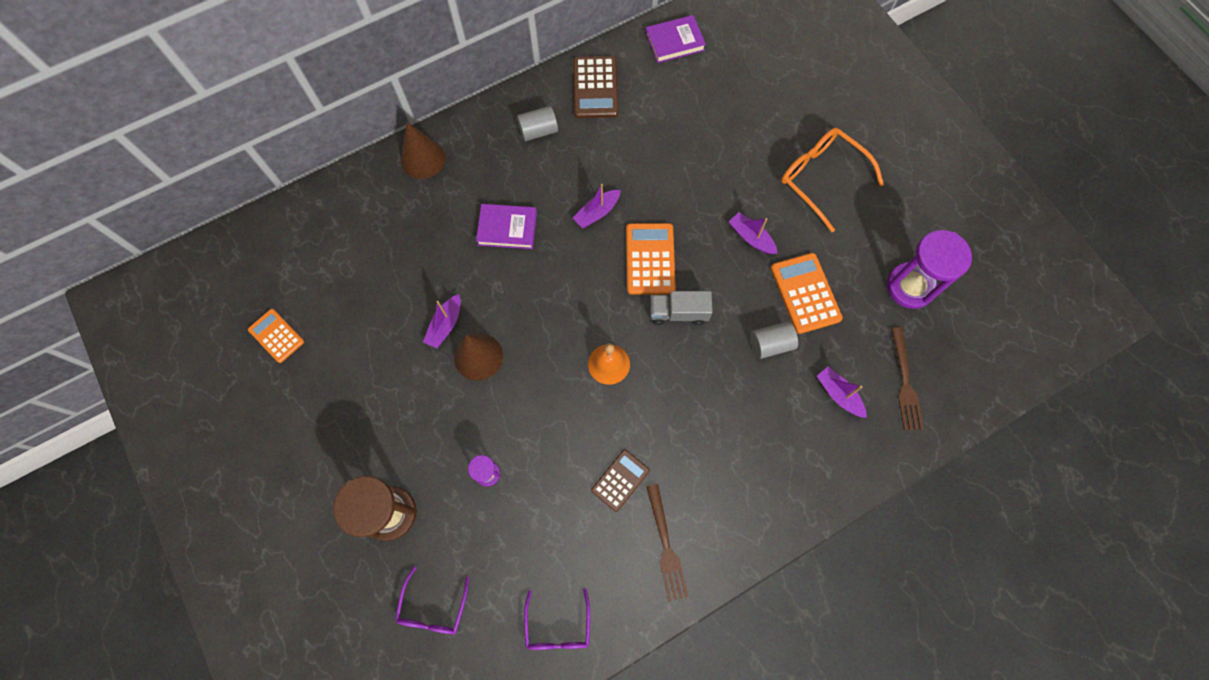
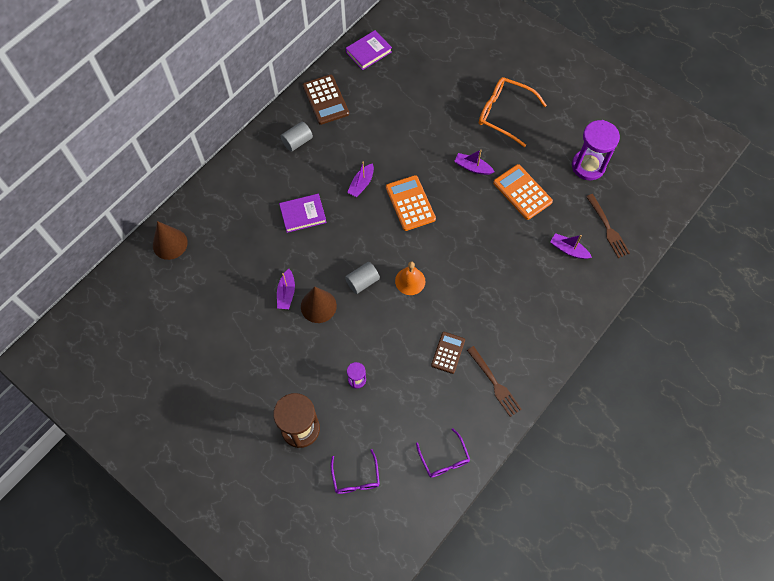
camera: 20 degrees left, 5 degrees down
orange calculator [248,309,304,363] -> none
brown cone [401,122,446,179] -> brown cone moved to [153,221,188,260]
grey truck [650,291,713,325] -> none
grey cylinder [750,321,798,359] -> grey cylinder moved to [345,262,380,294]

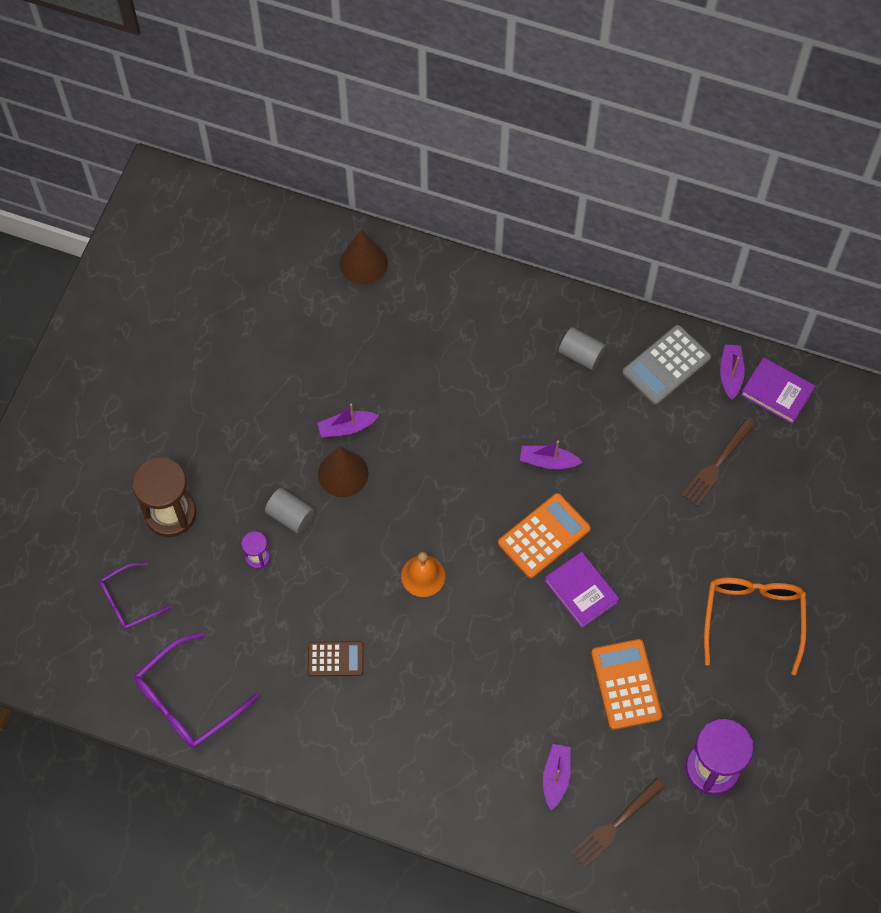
camera: 70 degrees right, 0 degrees up
purple book [279,194,327,233] -> purple book moved to [545,552,619,628]
brown calculator [303,74,349,125] -> grey calculator [623,325,711,405]
grey cylinder [345,262,380,294] -> grey cylinder moved to [265,488,315,534]
purple glasses [416,428,470,478] -> purple glasses [134,632,259,748], size x1.61
purple boat [454,149,495,175] -> purple boat moved to [720,345,745,400]
brown fork [467,346,522,417] -> brown fork moved to [682,419,755,506]
orange calculator [493,164,553,220] -> orange calculator turned 45 degrees counterclockwise [591,639,662,730]

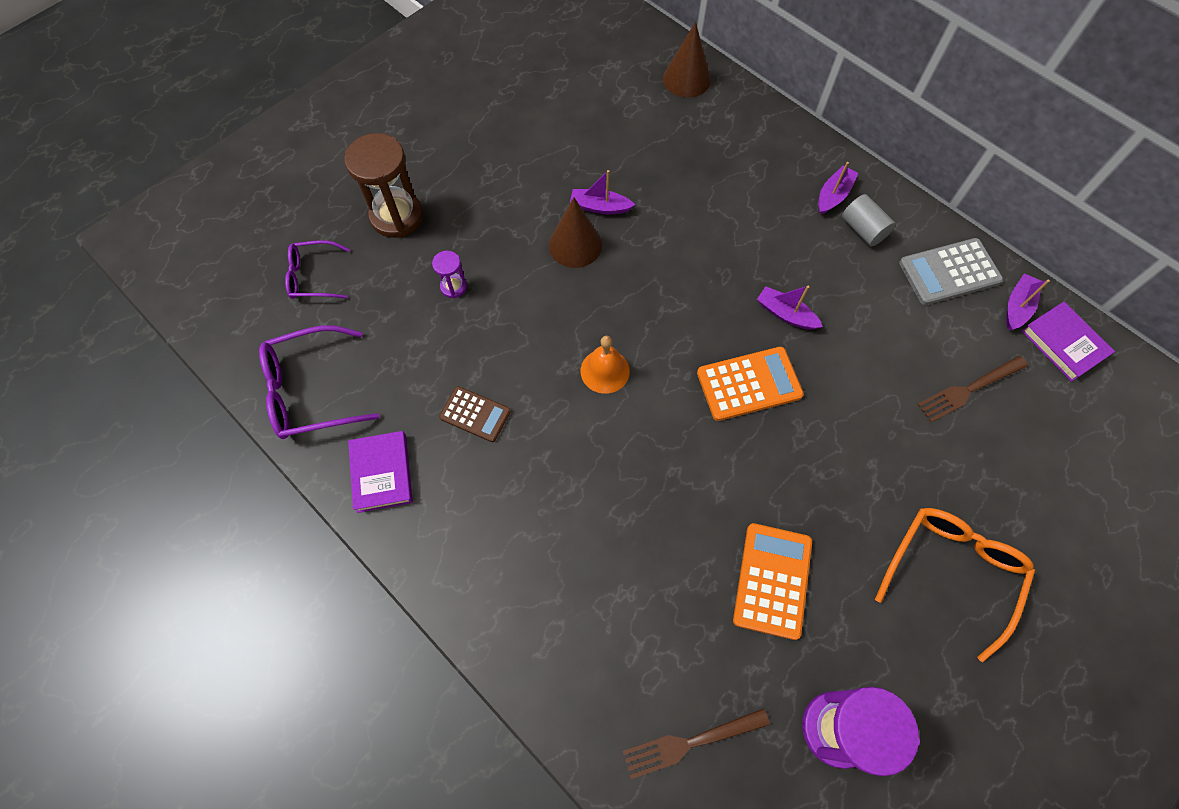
camera: 25 degrees right, 0 degrees up
grey cylinder [265,488,315,534] -> none
purple boat [543,744,571,810] -> purple boat moved to [818,162,858,214]
purple book [545,552,619,628] -> purple book moved to [348,431,413,513]

